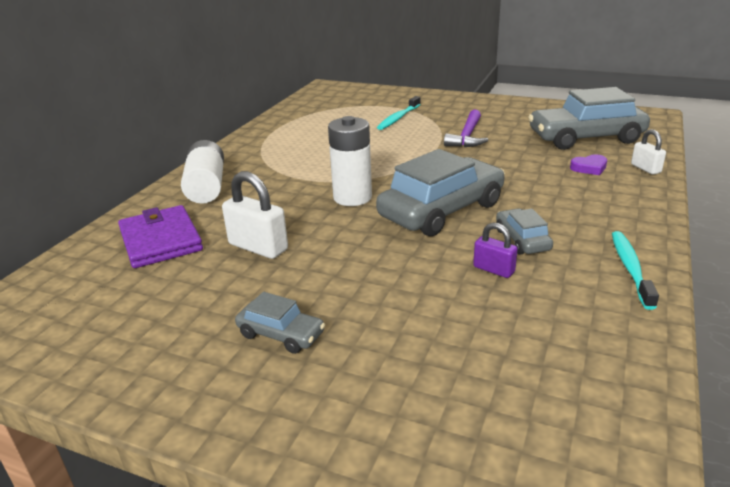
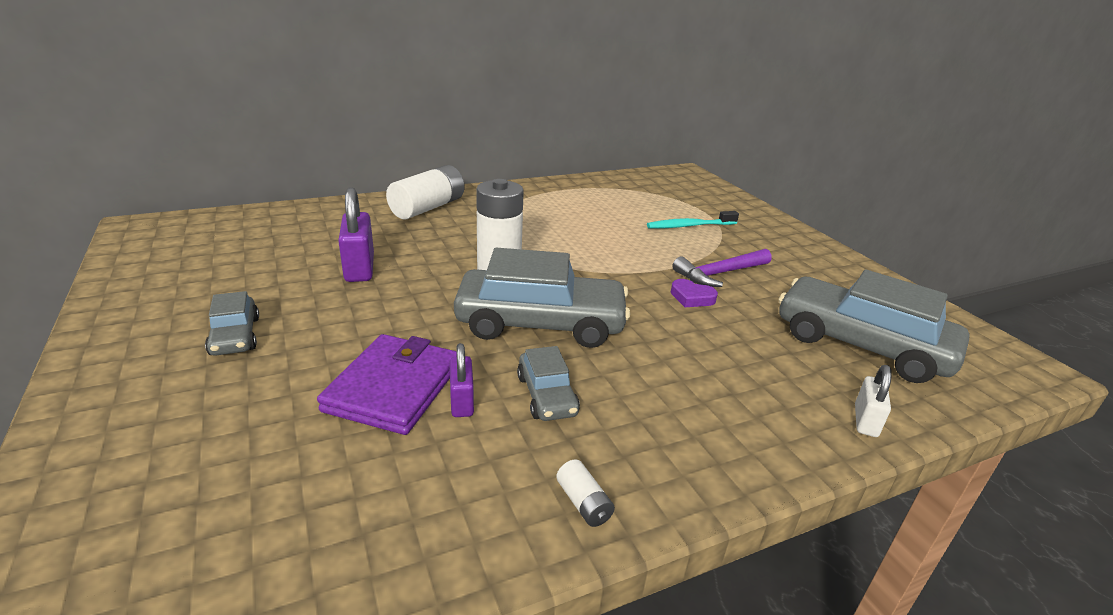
camera: 40 degrees right, 0 degrees up
purple wallet [118,205,203,268] -> purple wallet moved to [317,334,457,435]
white padlock [222,171,288,259] -> purple padlock [338,187,374,282]
grey car [496,208,553,255] -> grey car turned 135 degrees clockwise [517,346,580,421]
purple heart [570,154,607,175] -> purple heart moved to [671,279,718,307]
turquoise toothbrush [612,231,659,310] -> white battery [556,459,615,527]

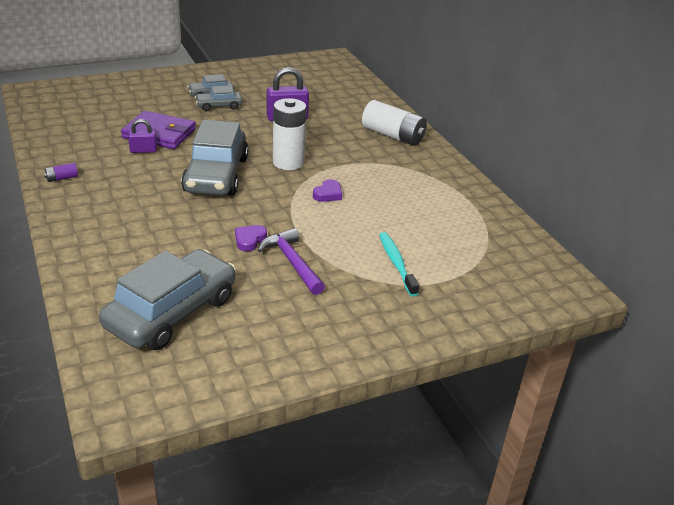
camera: 90 degrees right, 5 degrees up
grey car [517,346,580,421] -> grey car moved to [195,85,243,111]
white battery [556,459,615,527] -> purple battery [44,163,78,182]
white padlock [855,365,892,437] -> none
none -> purple heart [313,179,342,202]

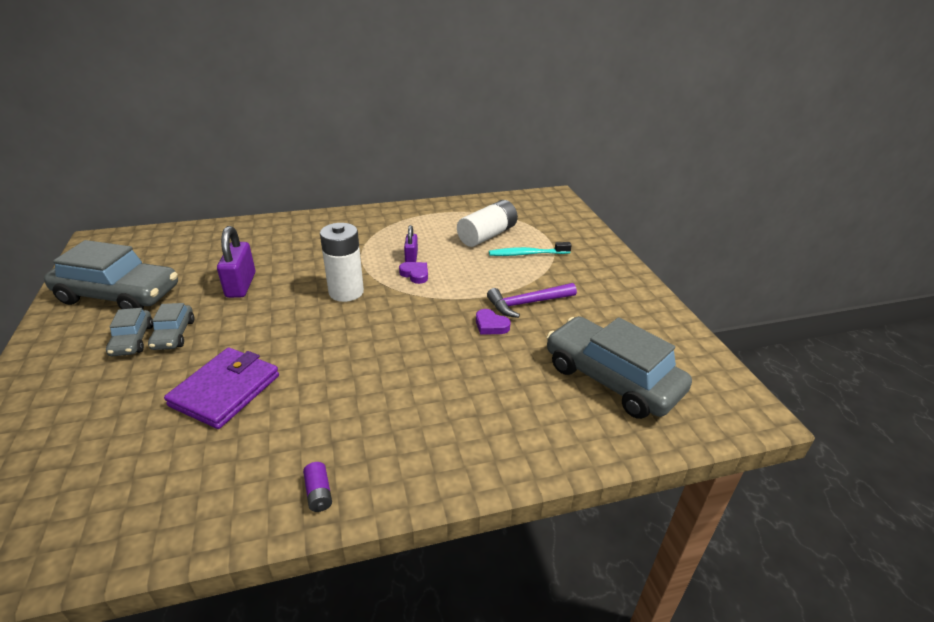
camera: 80 degrees left, 0 degrees up
purple padlock [128,119,157,153] -> purple padlock moved to [404,225,418,262]
grey car [181,120,249,196] -> grey car moved to [44,240,178,310]
white battery [362,100,427,146] -> white battery moved to [457,200,518,247]

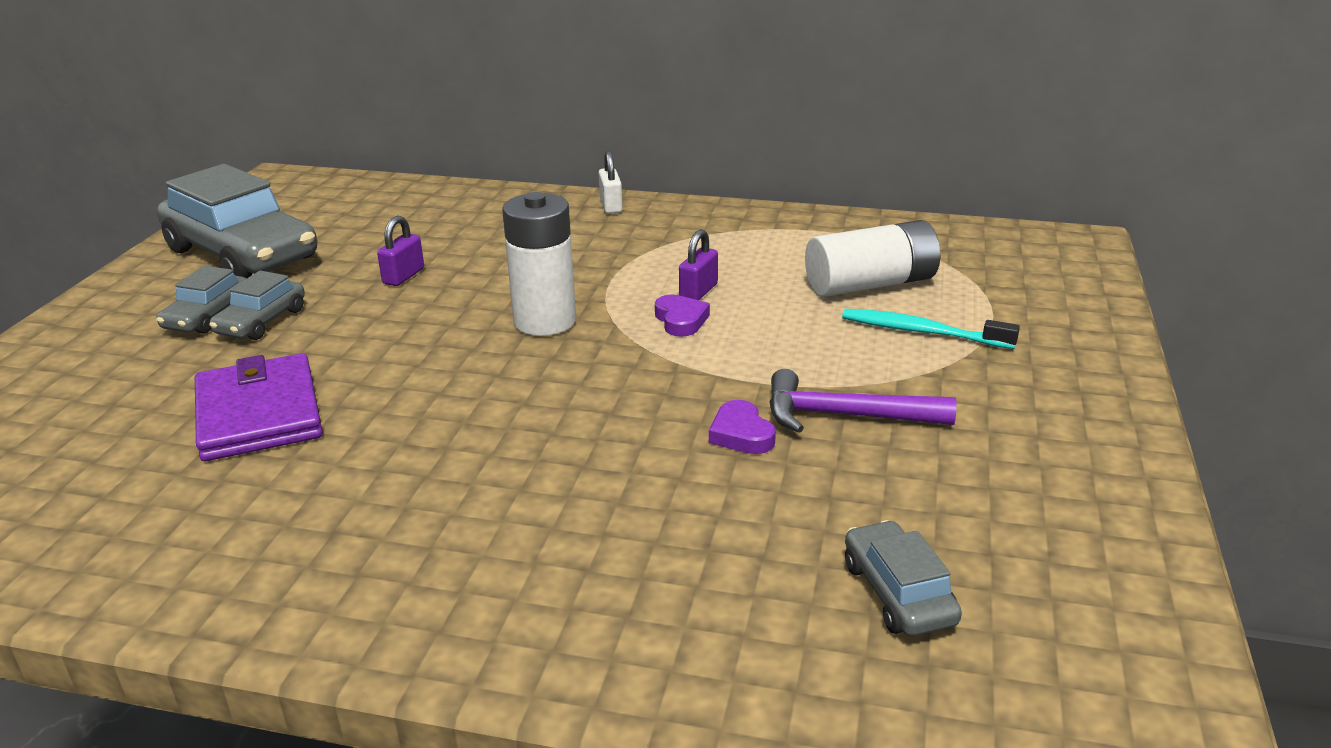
camera: 30 degrees right, 5 degrees down
purple wallet [164,347,279,429] -> purple wallet turned 75 degrees counterclockwise [195,353,323,461]
purple padlock [217,226,255,298] -> purple padlock [377,216,424,286], size x0.59
purple battery [303,462,332,512] -> none
grey car [546,316,692,419] -> grey car [845,520,962,636], size x0.49
none -> white padlock [599,151,623,214]

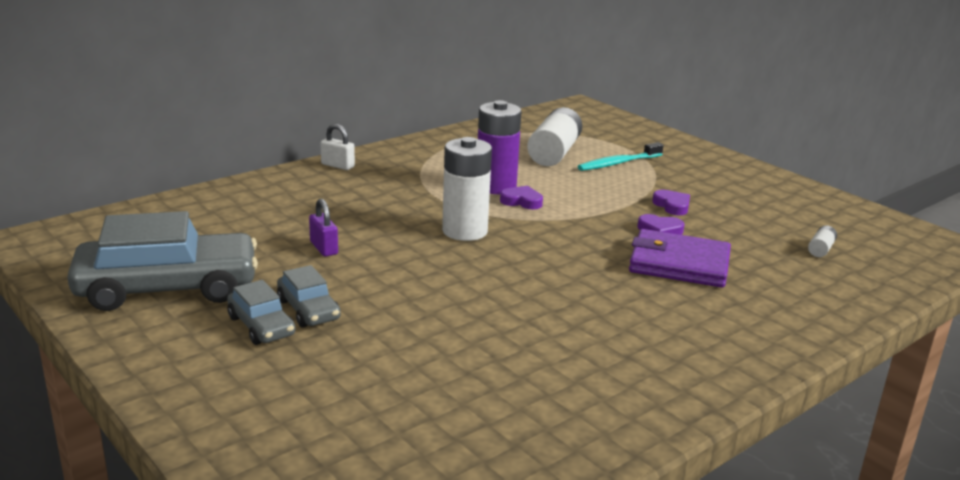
camera: 55 degrees left, 5 degrees down
purple wallet [195,353,323,461] -> purple wallet moved to [629,229,731,288]
purple padlock [679,229,718,300] -> purple battery [478,100,522,194]
purple hammer [769,369,956,433] -> purple heart [652,190,690,215]
grey car [845,520,962,636] -> white battery [808,226,837,257]

